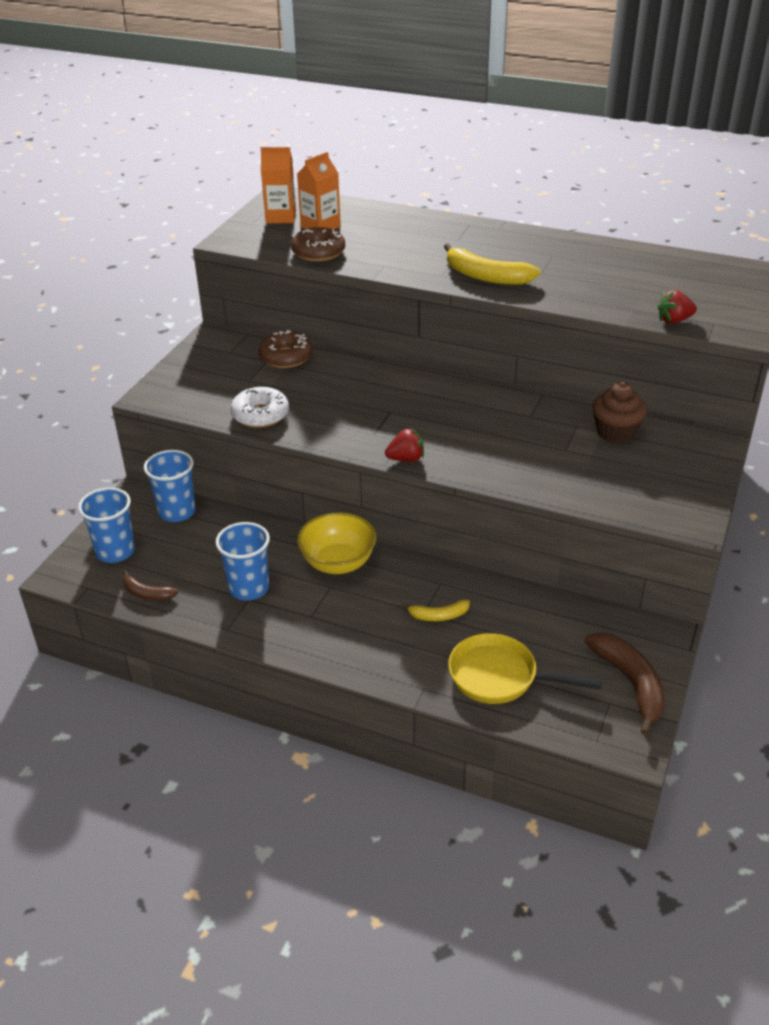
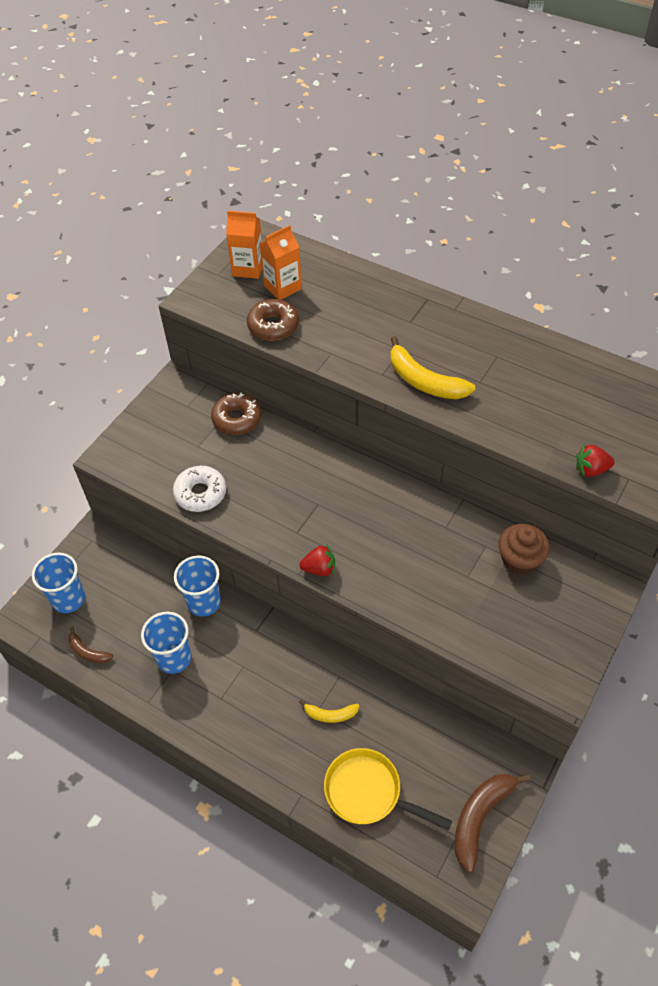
camera: 10 degrees right, 15 degrees up
blue cup [144,450,196,522] -> blue cup moved to [174,556,221,617]
yellow bowl [297,512,376,574] -> none
brown banana [584,632,665,736] -> brown banana turned 135 degrees counterclockwise [455,774,531,873]

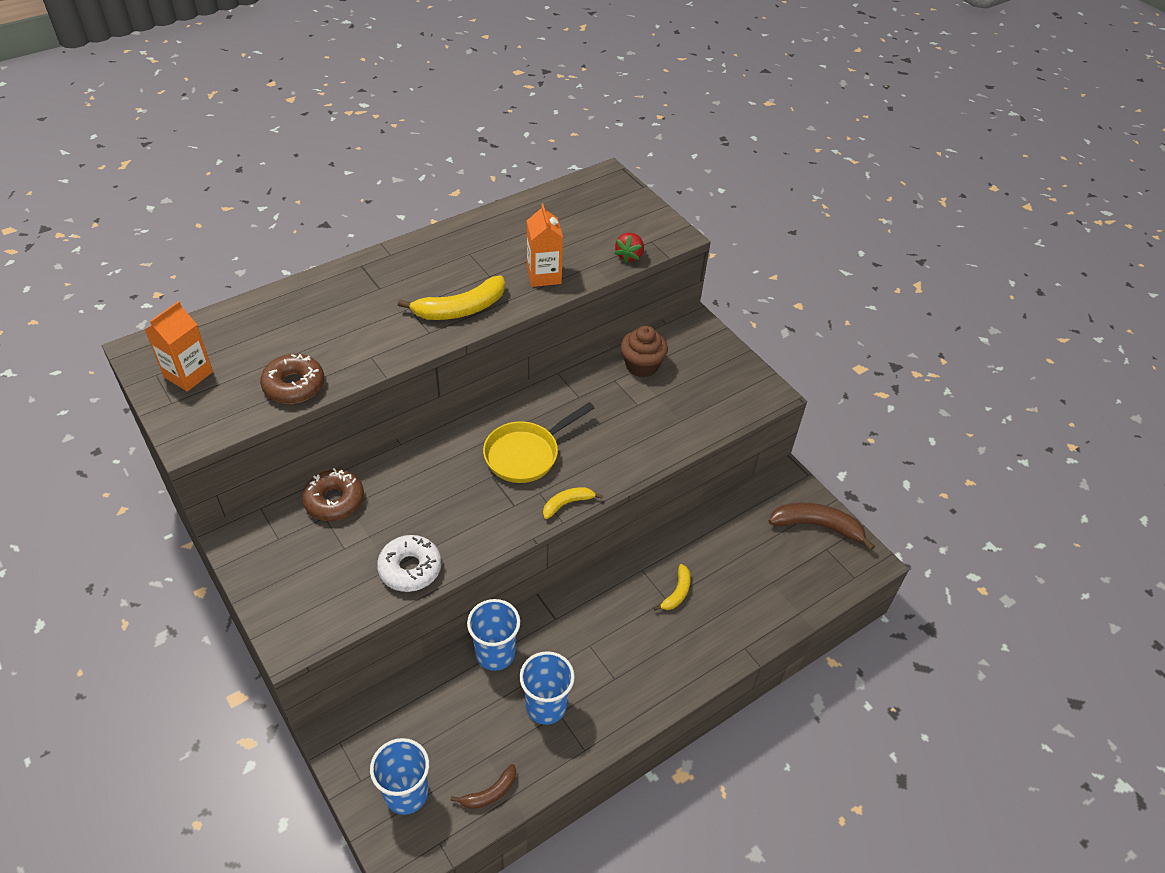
camera: 70 degrees left, 5 degrees down
orange carton [259,225,302,300] -> orange carton moved to [527,204,563,287]
red strawberry [299,544,335,576] -> yellow banana [543,487,603,519]
yellow pan [324,748,452,830] -> yellow pan moved to [483,402,594,483]
brown banana [455,774,531,873] -> brown banana turned 135 degrees clockwise [768,503,875,551]

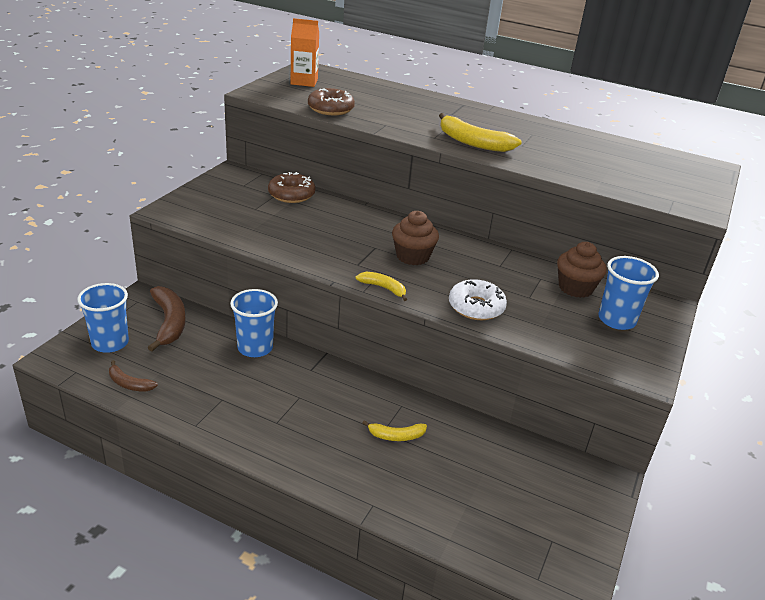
camera: 60 degrees right, 15 degrees down
white donut [377,535,441,592] -> white donut moved to [449,279,507,320]
yellow pan [483,402,594,483] -> brown cupcake [392,211,439,265]
blue cup [520,651,575,725] -> blue cup moved to [598,256,659,330]
orange carton [527,204,563,287] -> none
red strawberry [614,233,644,263] -> none
brown banana [768,503,875,551] -> brown banana moved to [148,286,186,352]

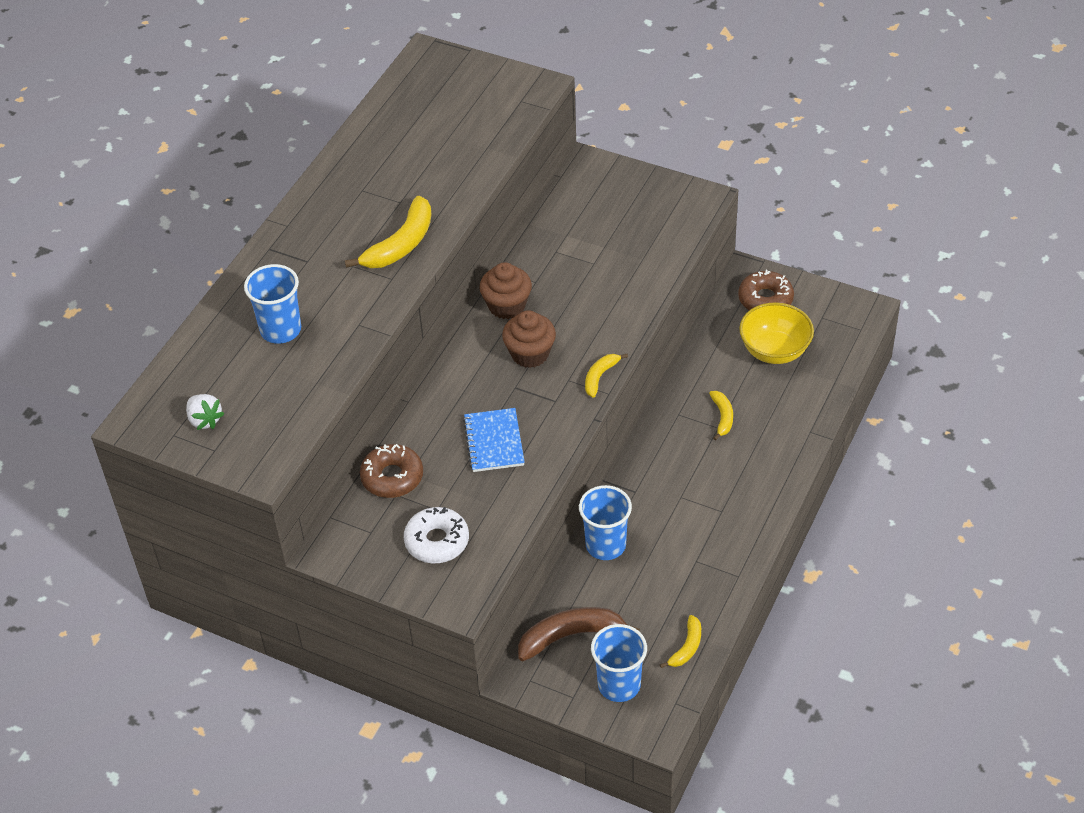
camera: 85 degrees left, 15 degrees up
brown banana [109,360,158,392] -> yellow banana [660,615,701,668]
orange carton [291,18,319,87] -> white strawberry [186,394,224,430]
brown donut [308,88,355,115] -> brown donut moved to [738,270,794,310]
white donut [449,279,507,320] -> white donut moved to [404,507,469,563]
brown cupcake [557,242,607,298] -> brown cupcake moved to [479,262,532,319]
blue cup [598,256,659,330] -> blue cup moved to [244,264,301,344]
none -> blue notebook [463,408,525,472]
none -> yellow bowl [739,302,814,364]

